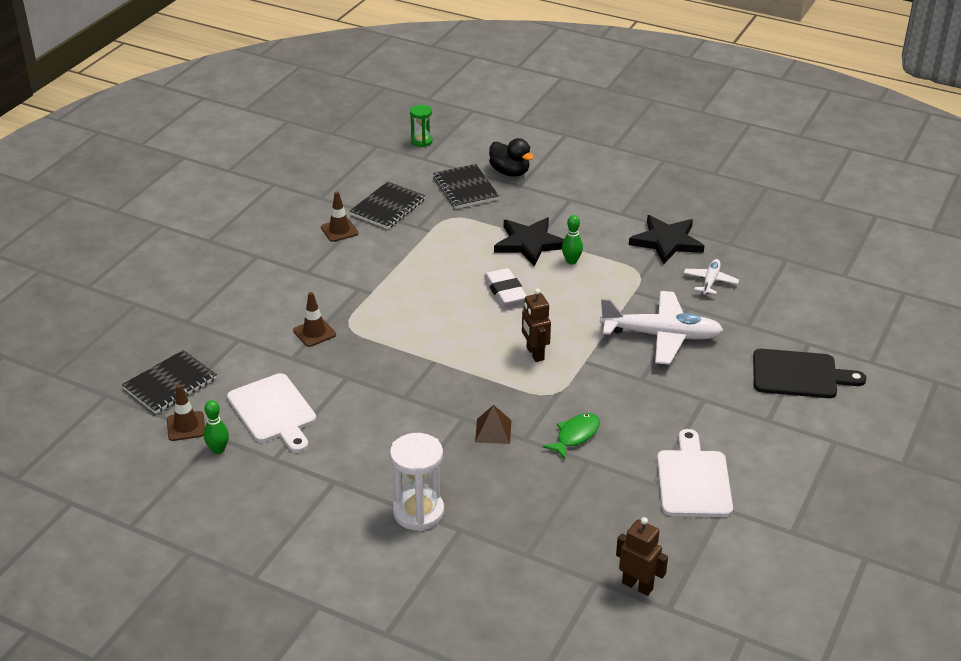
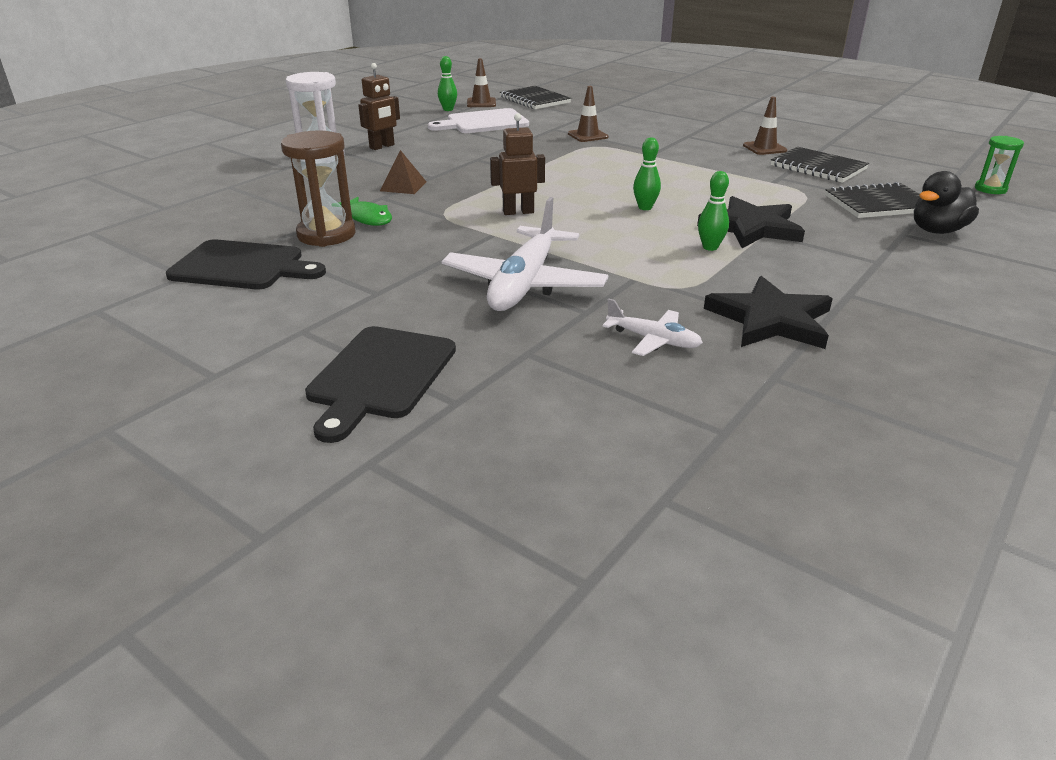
camera: 100 degrees right, 5 degrees down
white eraser [484,268,527,306] -> green bowling pin [633,137,661,210]
brown robot [616,517,668,596] -> brown robot moved to [358,63,400,150]
white cutting board [657,429,733,517] -> black cutting board [166,239,326,289]
none -> brown hourglass [281,131,355,247]

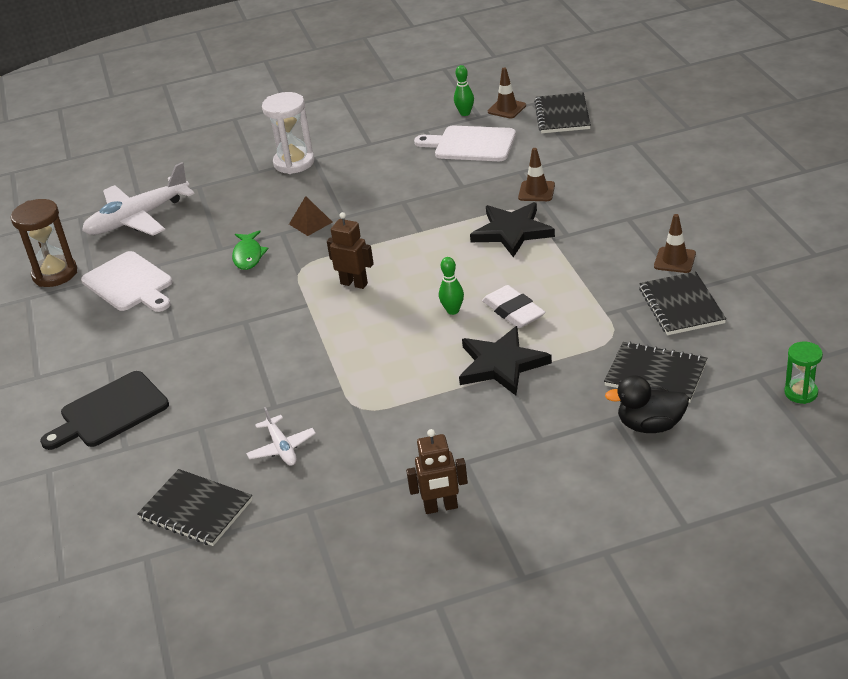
camera: 40 degrees right, 5 degrees up
black cutting board [166,239,326,289] -> white cutting board [81,251,172,312]
brown hourglass [281,131,355,247] -> brown hourglass moved to [10,199,77,287]
brown robot [358,63,400,150] -> brown robot moved to [406,429,468,514]
white plane [442,197,608,311] -> white plane moved to [82,162,195,236]
green bowling pin [698,171,729,251] -> none
black star [704,276,833,349] -> black star moved to [470,202,555,257]
none -> black notebook [137,469,252,546]
none -> white eraser [482,285,546,328]

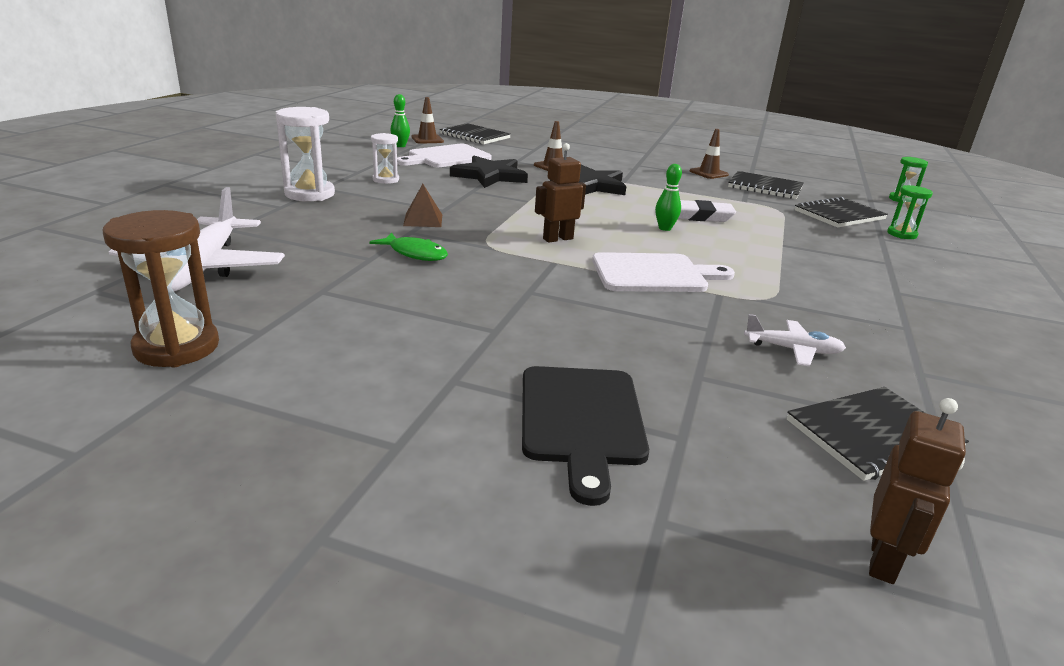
camera: 60 degrees left, 10 degrees down
white cutting board [81,251,172,312] -> white cutting board moved to [592,252,735,292]
brown robot [406,429,468,514] -> brown robot moved to [869,398,966,584]
black star [459,326,552,395] -> black star moved to [450,156,528,188]
black duck [605,375,689,433] -> green hourglass [887,185,933,239]
none -> white hourglass [371,133,399,184]

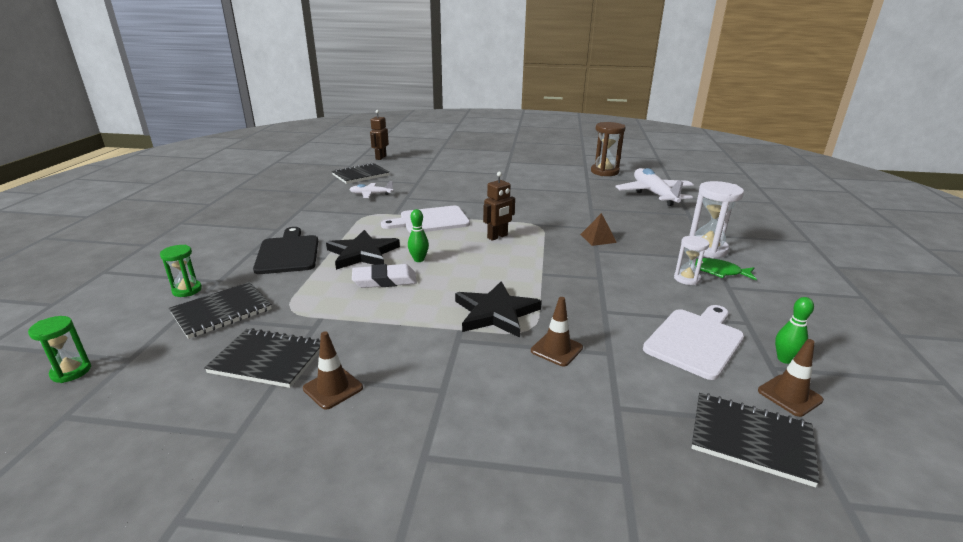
camera: 170 degrees right, 0 degrees up
green fish [369,232,448,261] -> green fish moved to [695,258,757,280]
black star [450,156,528,188] -> black star moved to [326,230,400,270]
black cutting board [522,366,649,506] -> black cutting board moved to [253,227,318,274]

